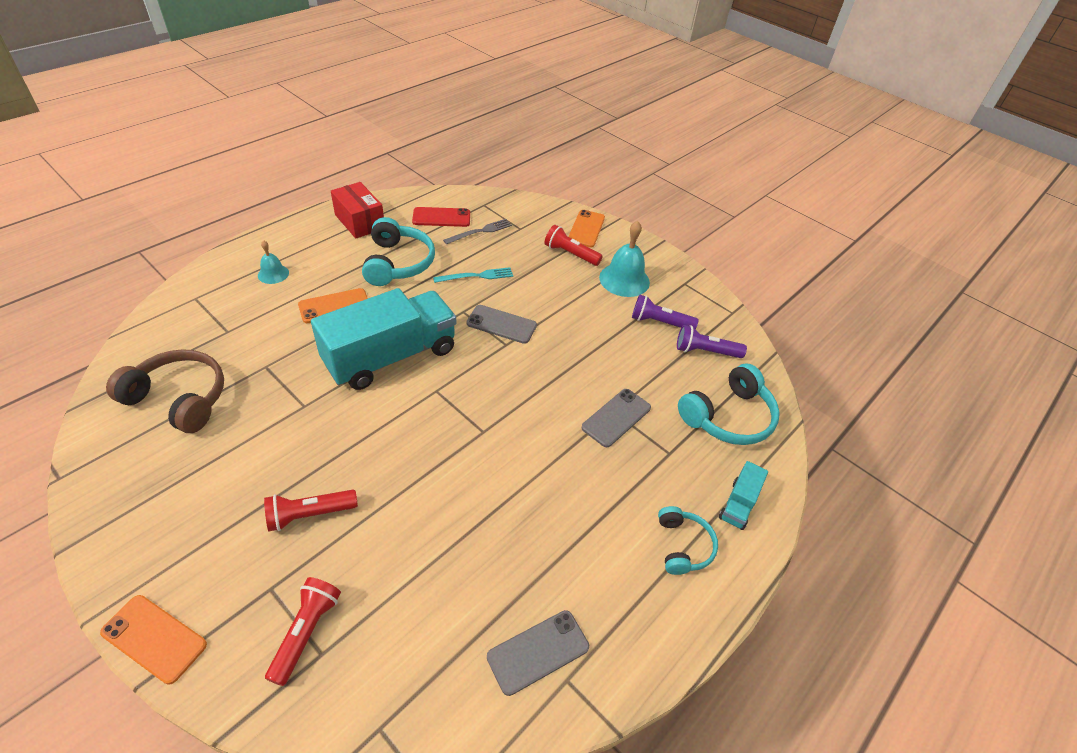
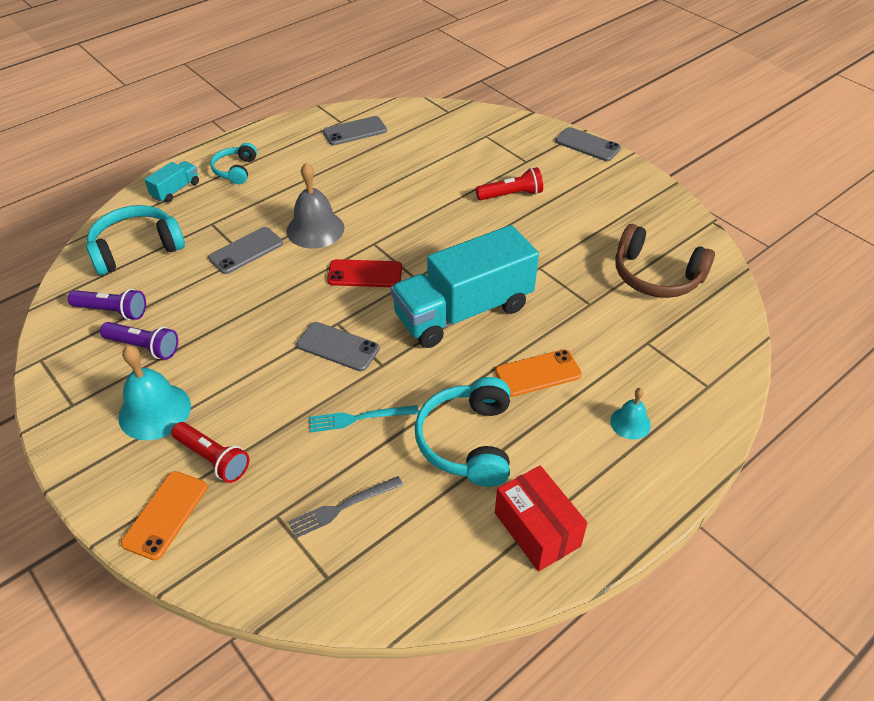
camera: 170 degrees left, 0 degrees up
orange phone [100,595,207,685] -> grey phone [555,127,621,161]
red flashlight [265,577,341,686] -> none
red phone [412,207,470,227] -> red phone moved to [327,259,402,287]
none -> grey bell [287,163,344,248]

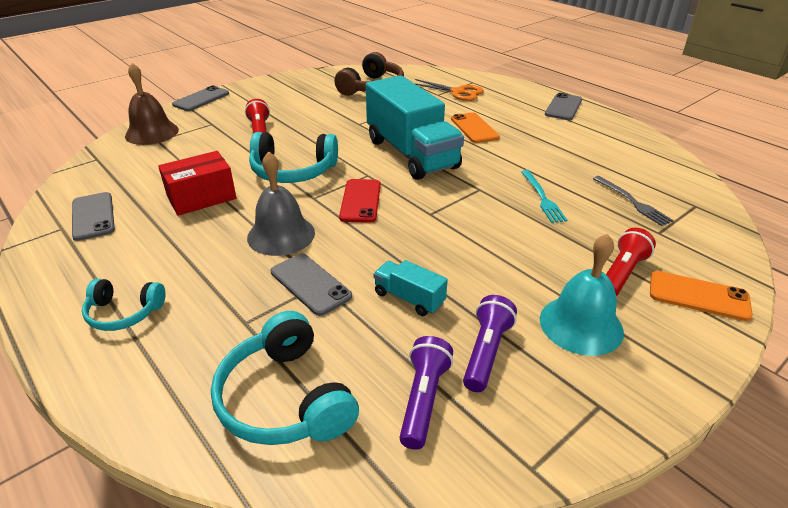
camera: 90 degrees left, 10 degrees down
turquoise truck [145,161,199,203] -> turquoise truck moved to [373,260,448,316]
grey phone [296,322,380,371] -> grey phone moved to [545,93,582,120]
turquoise headphones [415,377,510,487] -> turquoise headphones moved to [249,132,338,183]
red box [495,466,587,571] -> red box moved to [158,151,237,216]
turquoise bell [610,388,651,440] -> none
none -> brown bell [125,63,179,145]
none -> orange scissors [414,79,484,101]

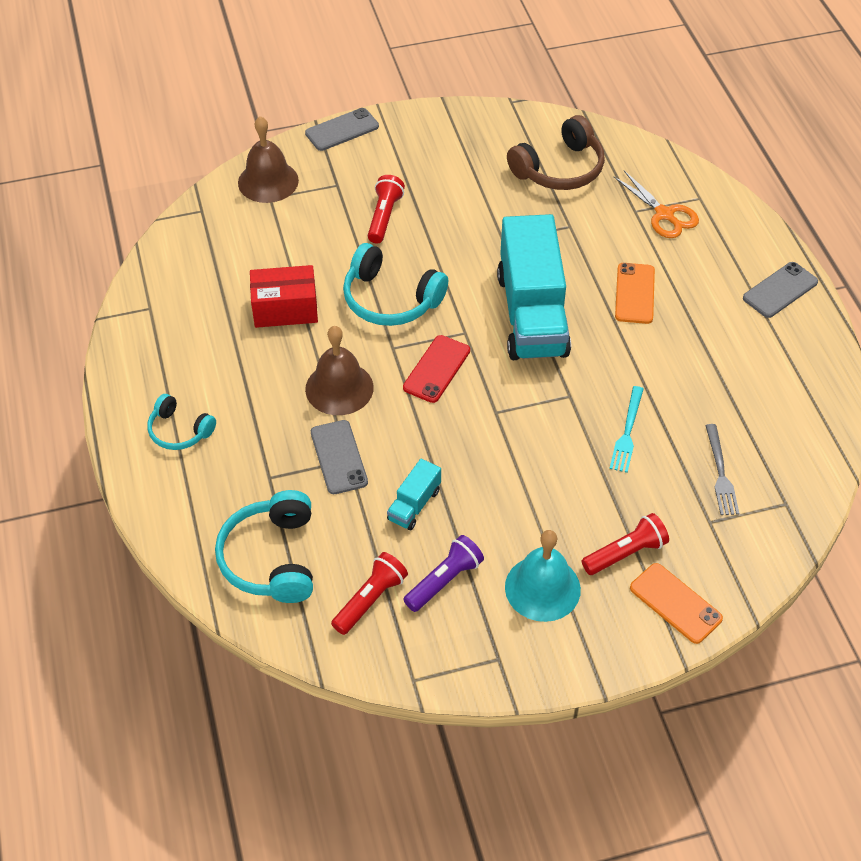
camera: 25 degrees right, 15 degrees up
grey phone [72,192,115,241] -> none
grey bell [247,151,315,256] -> brown bell [305,326,374,415]
turquoise truck [373,260,448,316] -> turquoise truck turned 120 degrees counterclockwise [387,459,441,530]
purple flashlight [399,336,453,450] -> red flashlight [331,552,408,635]

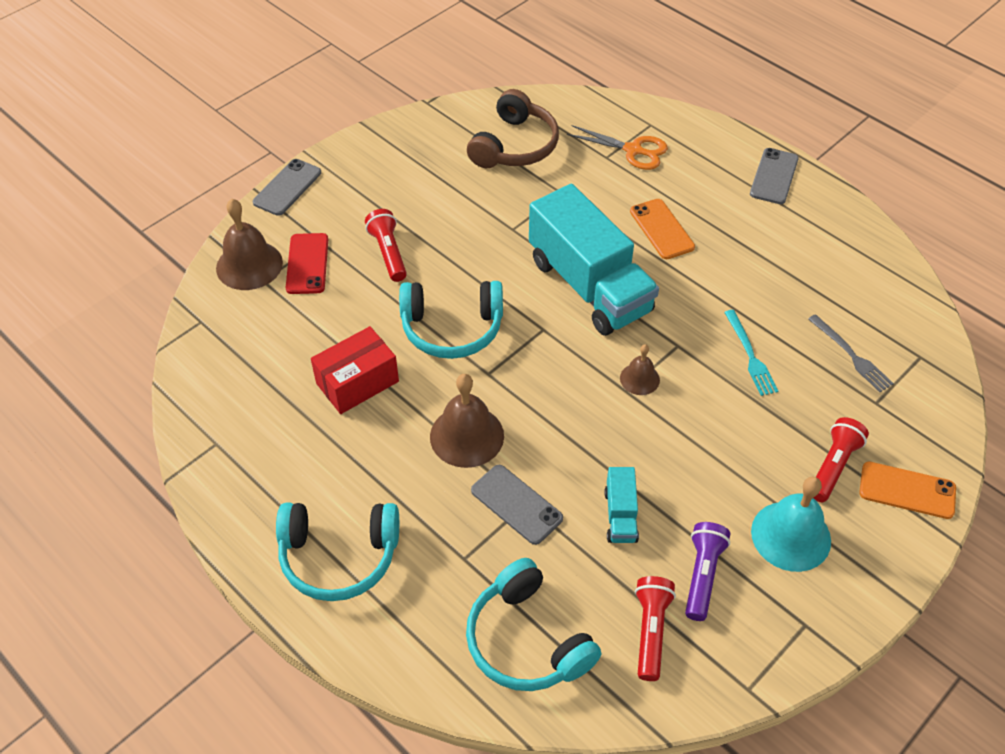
camera: 30 degrees left, 0 degrees up
turquoise headphones [148,394,216,450] -> turquoise headphones [276,502,399,601], size x1.66
red phone [403,335,470,403] -> red phone moved to [286,233,328,294]
none -> brown bell [620,344,660,395]

